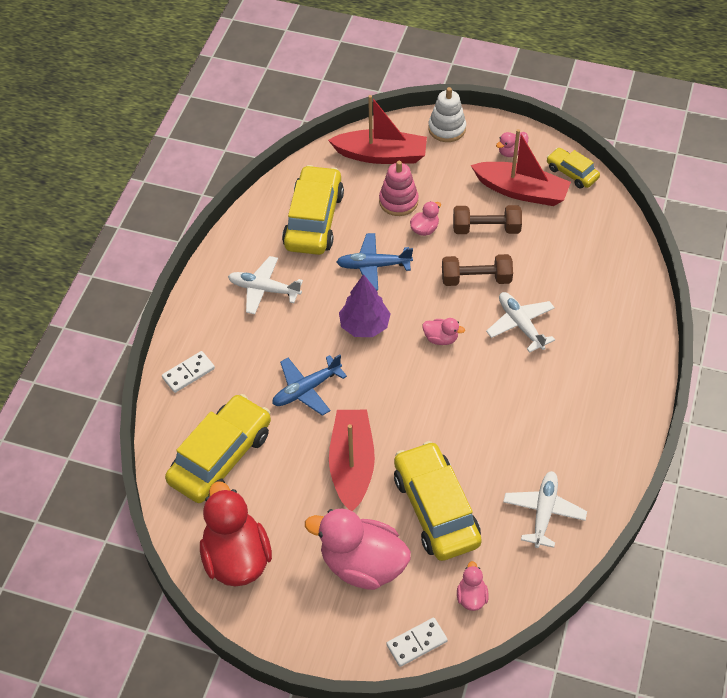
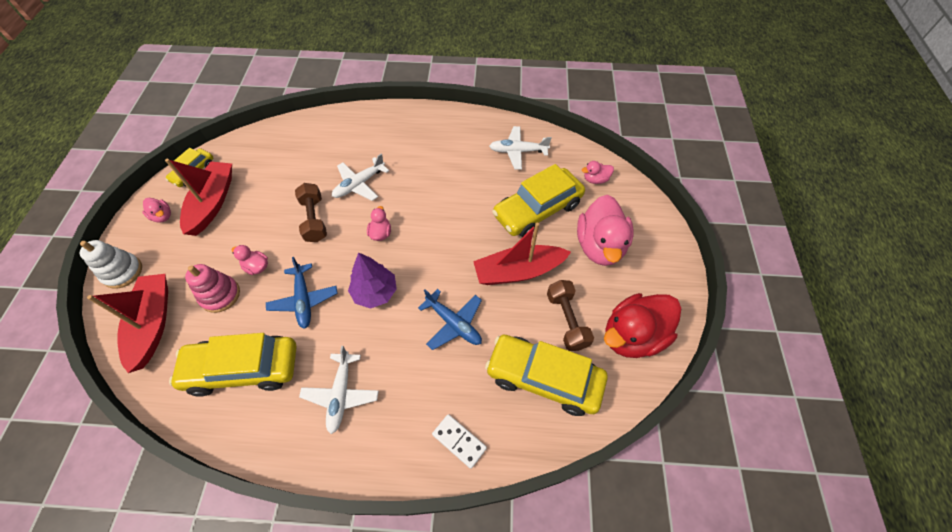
camera: 105 degrees left, 5 degrees up
white domino [386,618,448,667] -> none
brown dumbbell [453,205,522,234] -> brown dumbbell moved to [547,280,594,351]

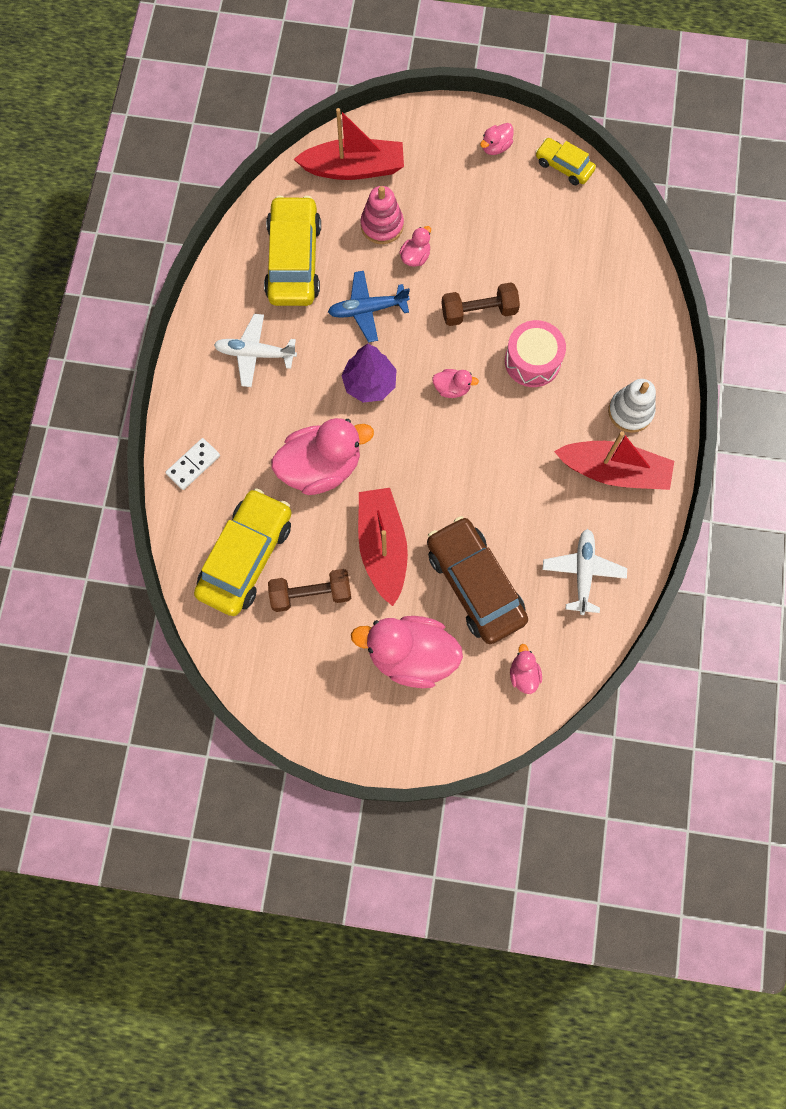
camera: 95 degrees right, 15 degrees up
white stacking toy [80,240,142,289] -> white stacking toy moved to [608,379,656,433]
red boat [165,159,232,236] -> red boat moved to [554,431,674,490]
white plane [332,153,389,201] -> pink drum [505,320,566,387]
blue plane [418,289,482,350] -> pink duck [271,418,374,495]
yellow car [492,164,585,237] -> brown car [427,516,528,644]
red duck [604,293,681,358] -> none

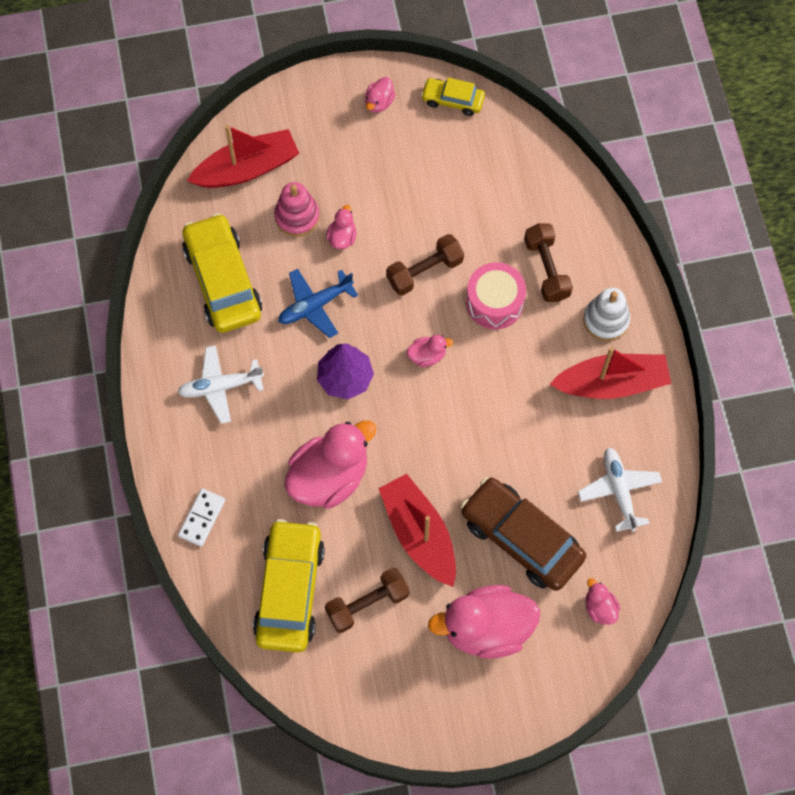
camera: 20 degrees left, 5 degrees down
none -> brown dumbbell [524,223,573,302]

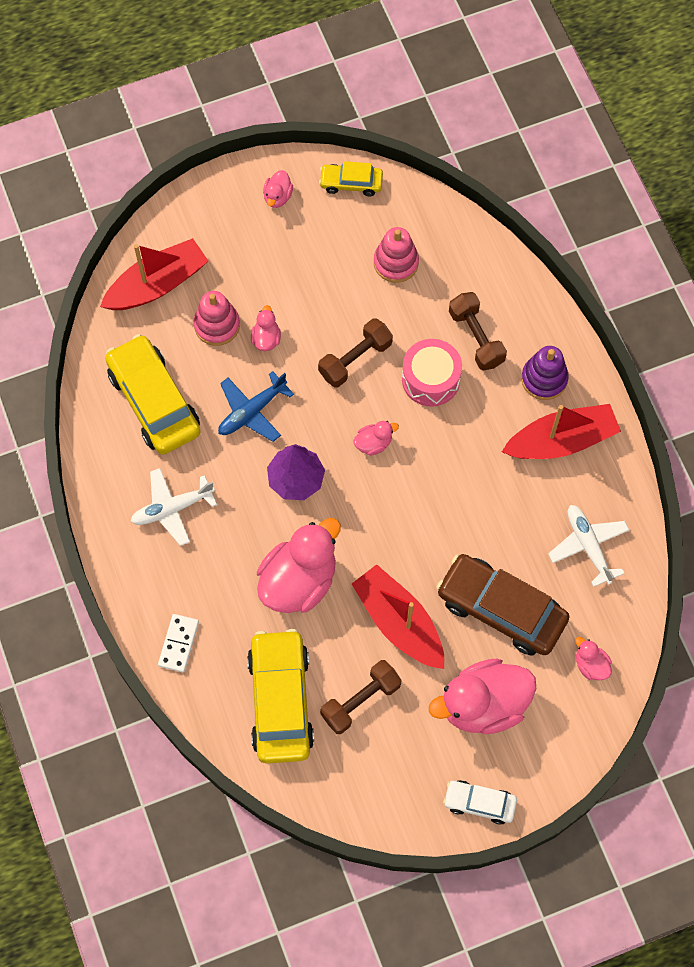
camera: 10 degrees left, 0 degrees up
white stacking toy [583,288,630,341] -> purple stacking toy [521,346,569,400]
none -> pink stacking toy [374,227,419,283]
none -> white car [443,780,517,825]

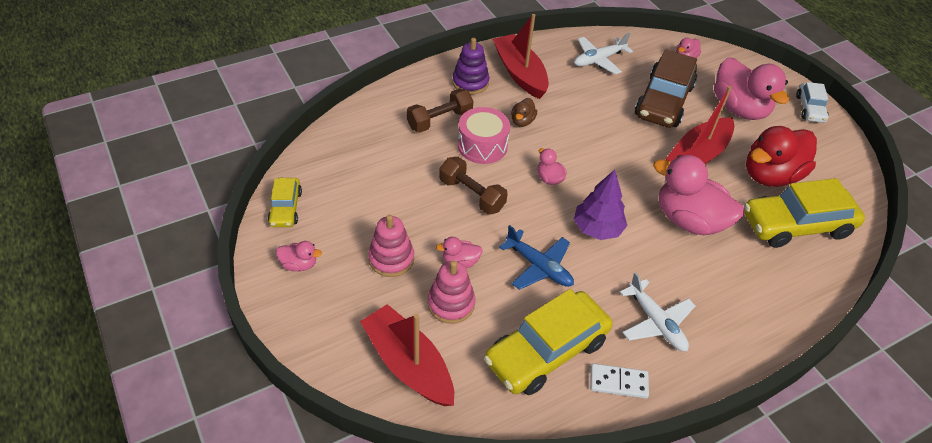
camera: 100 degrees left, 20 degrees down
white domino [158,614,199,672] -> white domino moved to [590,363,649,399]
brown dumbbell [320,660,402,734] -> red duck [746,126,817,187]
pink stacking toy [374,227,419,283] -> pink stacking toy moved to [368,214,414,277]
none -> brown duck [511,98,537,127]

